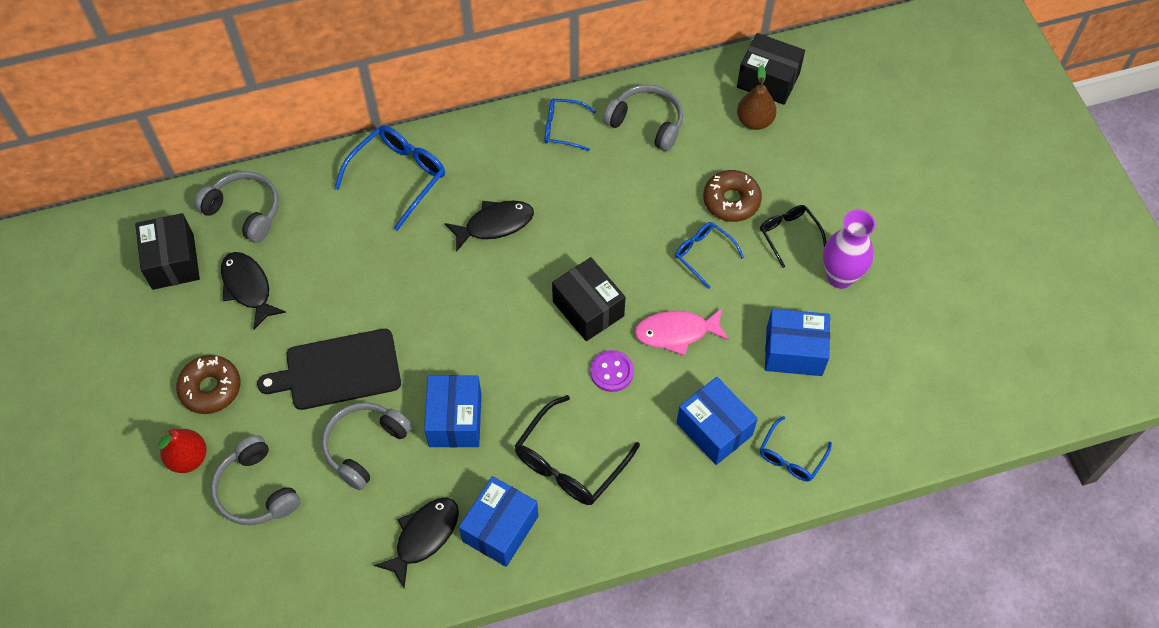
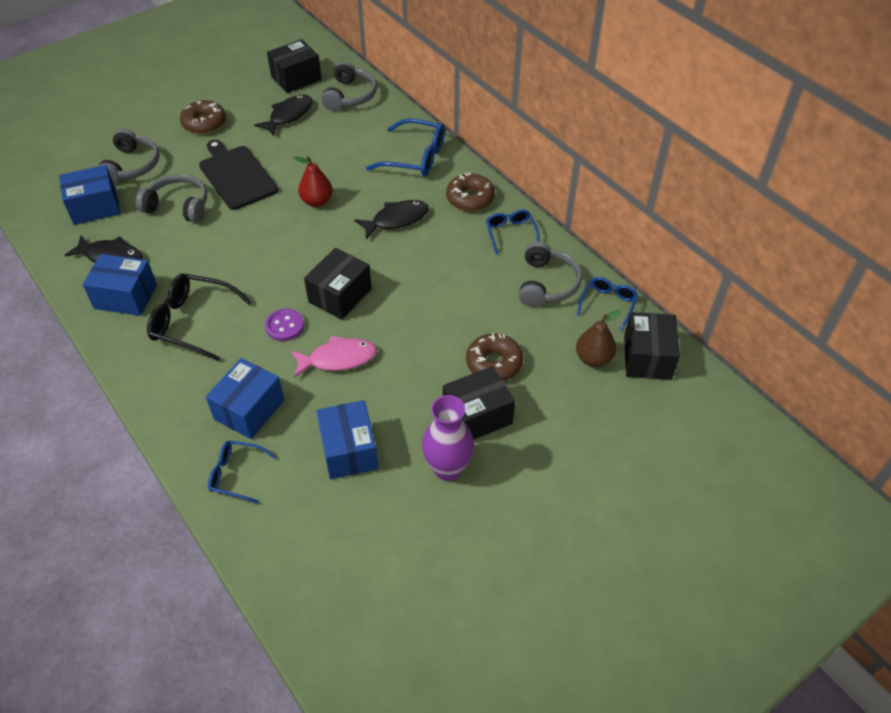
camera: 70 degrees right, 10 degrees down
red pear [158,429,207,473] -> red pear moved to [294,156,333,207]
grey headphones [211,435,301,525] -> grey headphones turned 150 degrees clockwise [99,129,159,184]
blue box [424,375,481,448] -> blue box moved to [59,165,121,225]
black fish [445,201,534,252] -> black fish turned 75 degrees counterclockwise [354,200,429,239]
pink fish [635,308,729,356] -> pink fish turned 105 degrees clockwise [291,335,377,378]
blue glasses [675,222,744,289] -> blue glasses moved to [577,277,638,331]
black glasses [760,205,826,268] -> black box [443,366,515,440]
none -> brown donut [446,172,495,211]

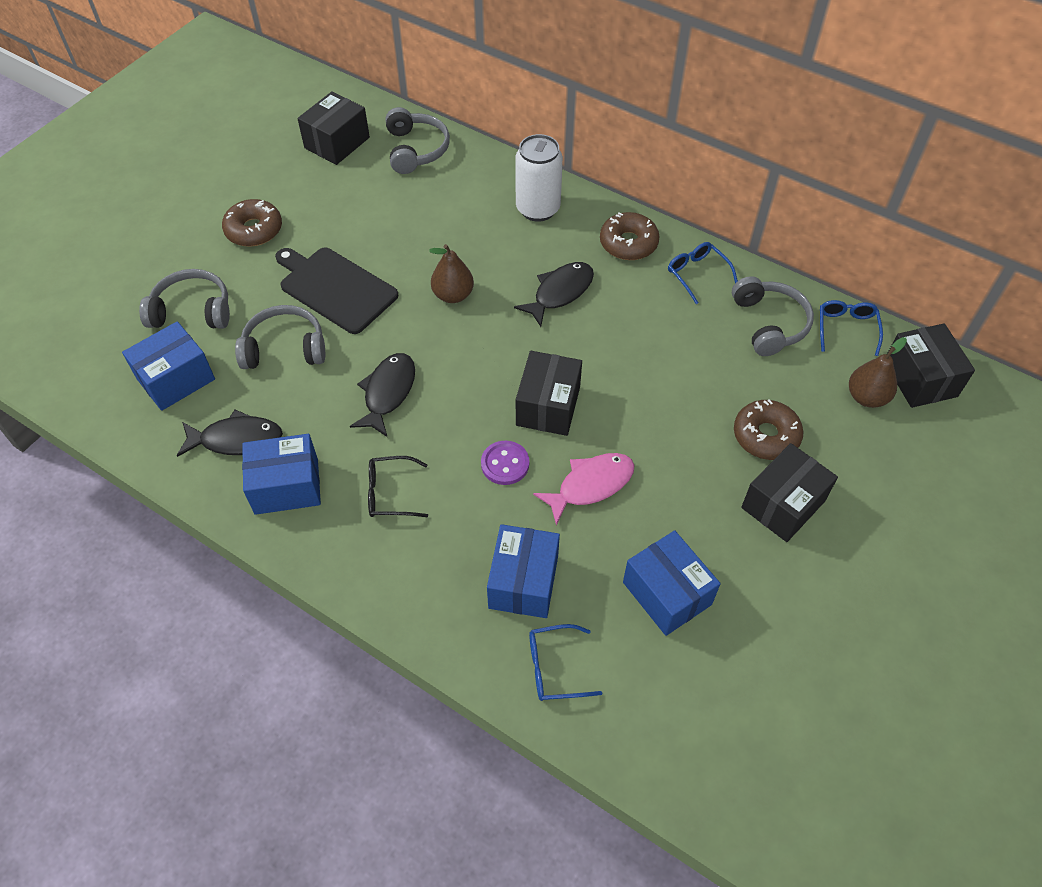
camera: 20 degrees left, 5 degrees up
grey headphones [99,129,159,184] -> grey headphones turned 75 degrees counterclockwise [139,269,230,329]
black glasses [147,273,252,361] -> black glasses [368,456,428,517], size x0.61
black fish [254,95,313,136] -> black fish moved to [350,353,415,437]
red pear [294,156,333,207] -> brown pear [429,244,474,303]
blue glasses [366,118,445,177] -> white can [515,134,563,222]
purple vase [422,395,474,481] -> none

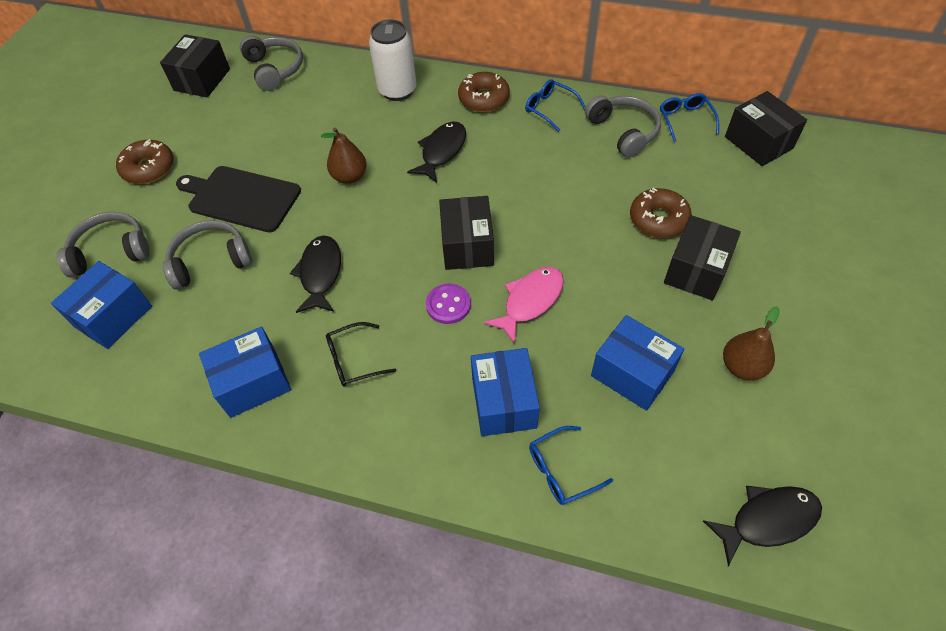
camera: 15 degrees left, 0 degrees up
black fish [177,410,283,457] -> black fish moved to [703,486,822,566]
brown pear [849,337,907,408] -> brown pear moved to [723,306,780,381]

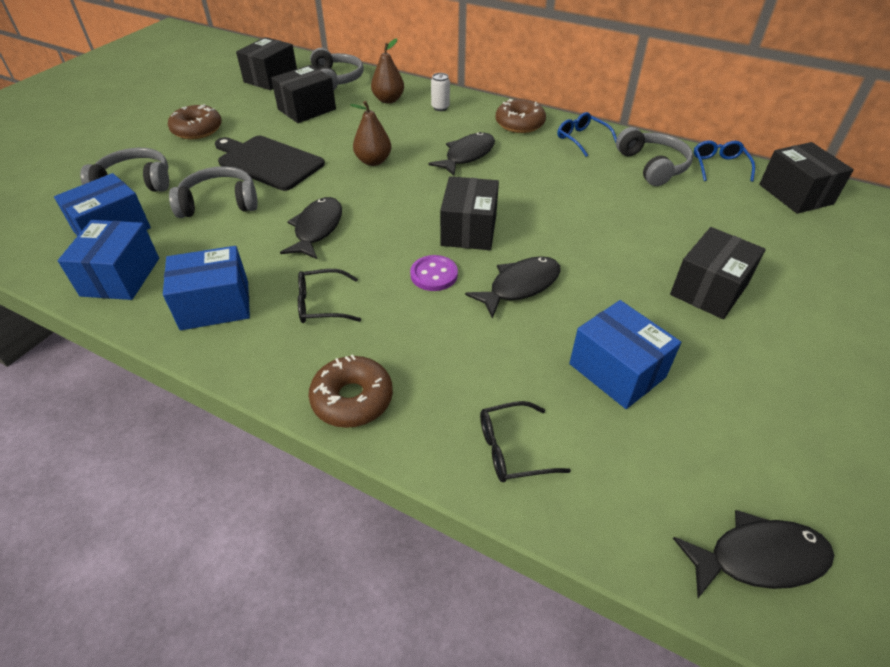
camera: 10 degrees right, 10 degrees down
white can [369,19,417,101] -> white can [431,73,450,111], size x0.49
blue box [471,348,540,436] -> blue box moved to [58,220,159,300]
pink fish [484,267,564,344] -> black fish [465,256,561,319]
blue glasses [529,426,613,505] -> black glasses [480,401,571,482]
brown donut [630,188,692,238] -> brown donut moved to [309,354,393,428]
brown pear [723,306,780,381] -> brown pear moved to [371,38,404,104]
none -> black box [271,65,336,123]

